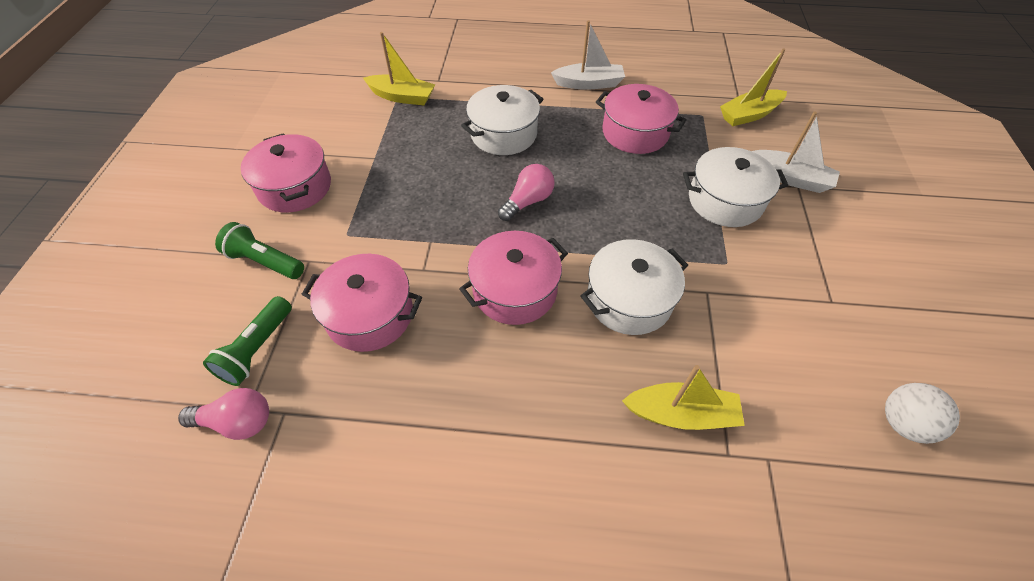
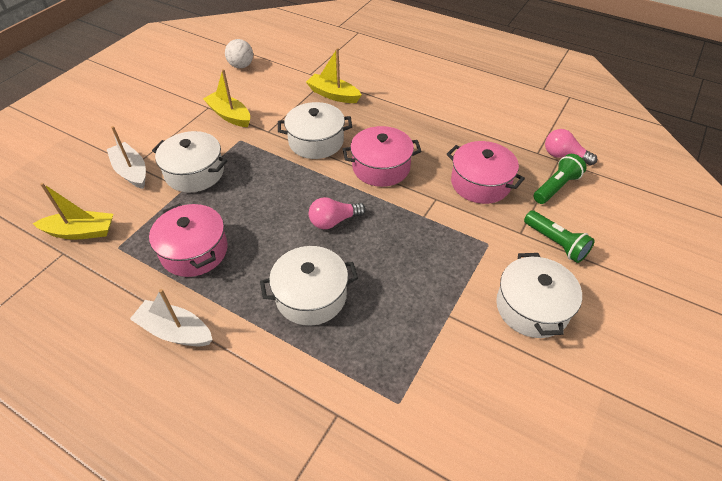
camera: 155 degrees left, 5 degrees down
pink pot [241,133,331,212] -> white pot [496,253,582,338]
yellow boat [363,32,435,105] -> yellow boat moved to [203,69,250,127]

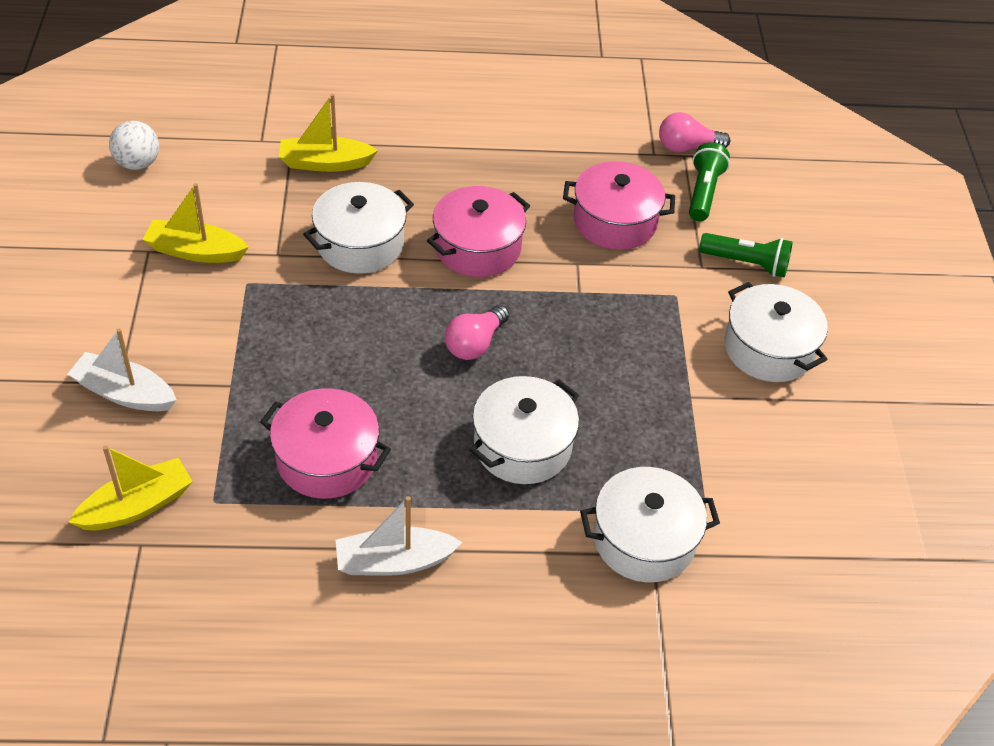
camera: 35 degrees left, 0 degrees up
white pot [152,131,227,193] -> white pot moved to [580,467,720,582]

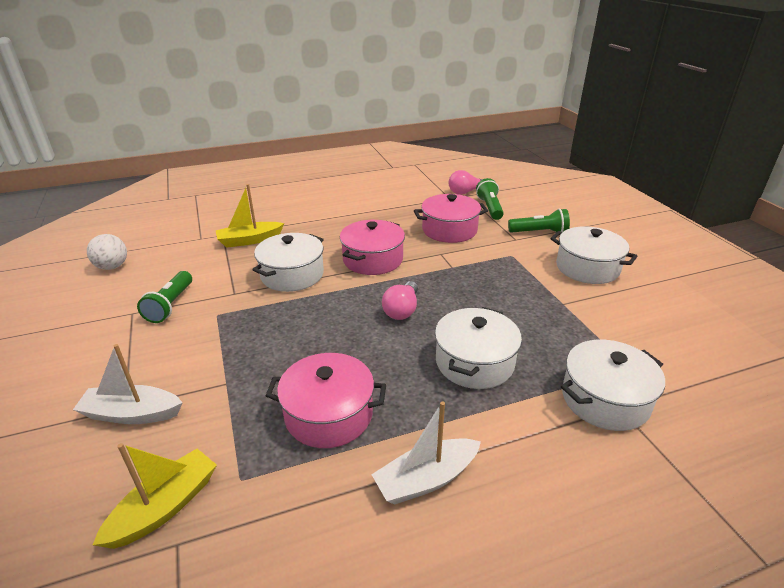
camera: 15 degrees left, 15 degrees down
yellow boat [143,183,249,263] -> green flashlight [137,271,192,323]

